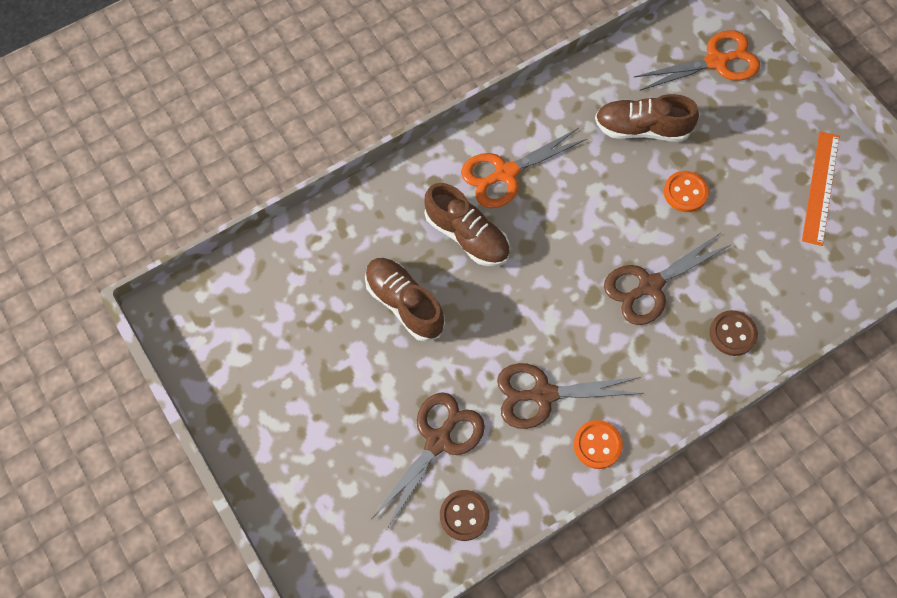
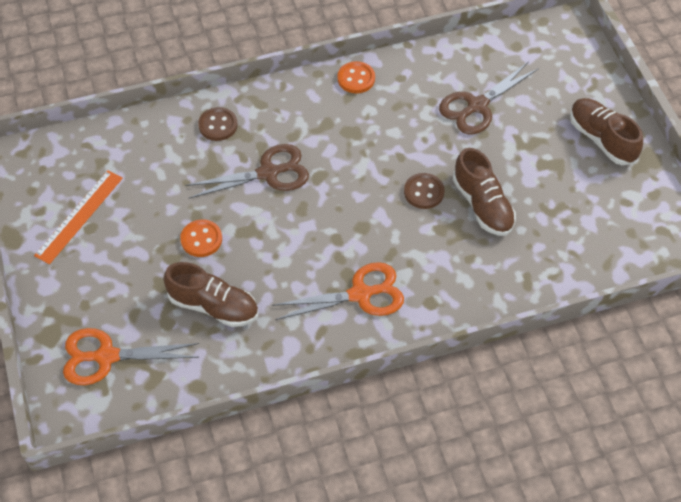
camera: 165 degrees left, 10 degrees down
brown shoe [424,183,510,266] -> brown shoe moved to [570,98,643,165]
brown button [440,490,489,541] -> brown button moved to [404,173,445,209]
brown scissors [497,363,644,429] -> none

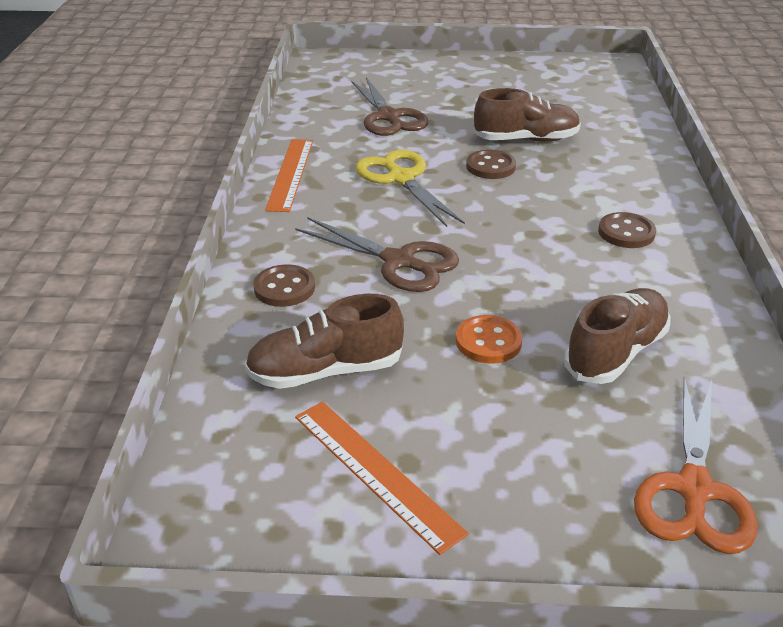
camera: 70 degrees left, 20 degrees down
brown scissors [185,144,309,199] -> brown scissors turned 120 degrees clockwise [295,217,459,292]
orange scissors [272,262,404,320] -> brown button [598,212,656,248]
orange button [337,61,375,93] -> orange ruler [265,139,313,212]
brown shoe [570,98,643,165] -> brown shoe moved to [245,294,404,389]
none -> yellow scissors [356,150,465,227]

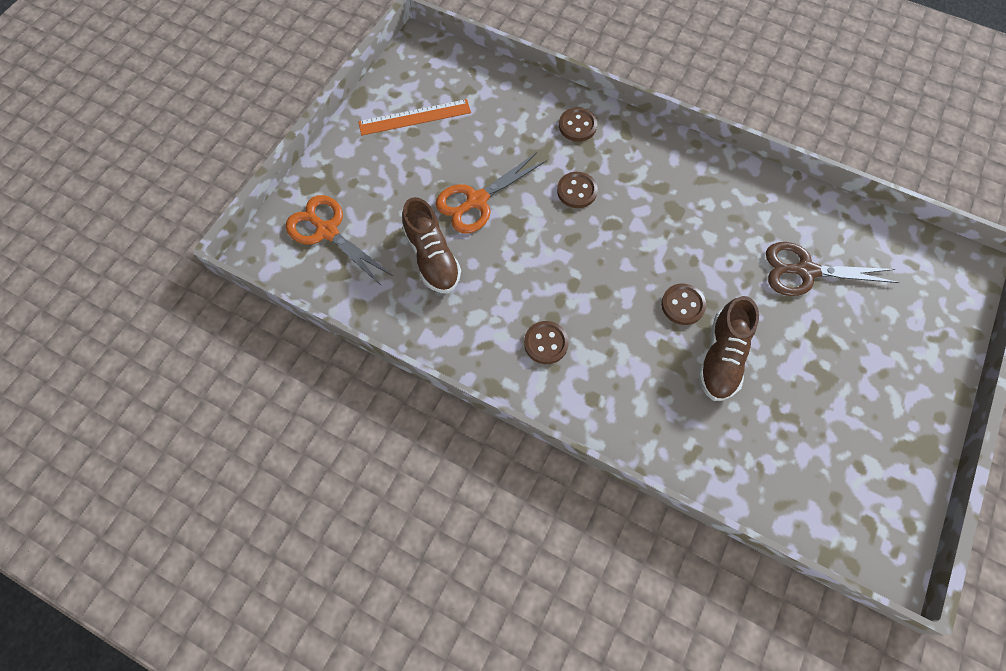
camera: 115 degrees right, 30 degrees up
brown shoe [245,294,404,389] -> none
orange ruler [265,139,313,212] -> none
brown scissors [295,217,459,292] -> brown button [557,172,598,208]
yellow scissors [356,150,465,227] -> none
orange button [456,315,522,364] -> orange scissors [435,152,547,234]

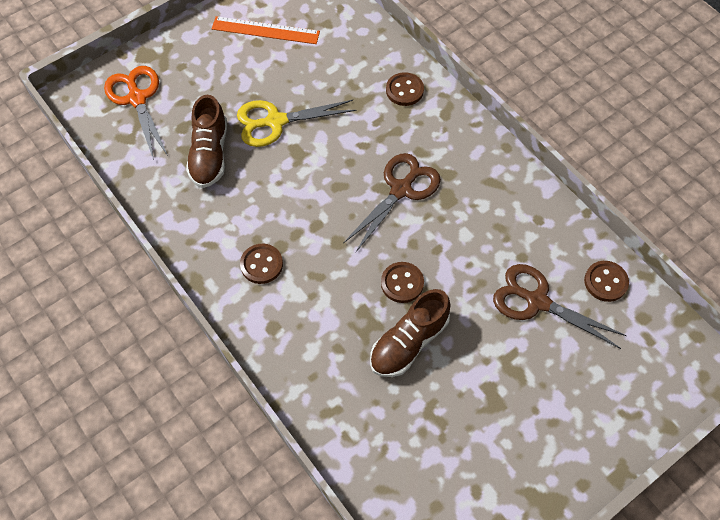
camera: 25 degrees right, 5 degrees down
orange scissors [435,152,547,234] -> yellow scissors [237,100,357,147]
brown button [557,172,598,208] -> brown button moved to [584,261,629,302]
none -> brown scissors [343,153,441,252]

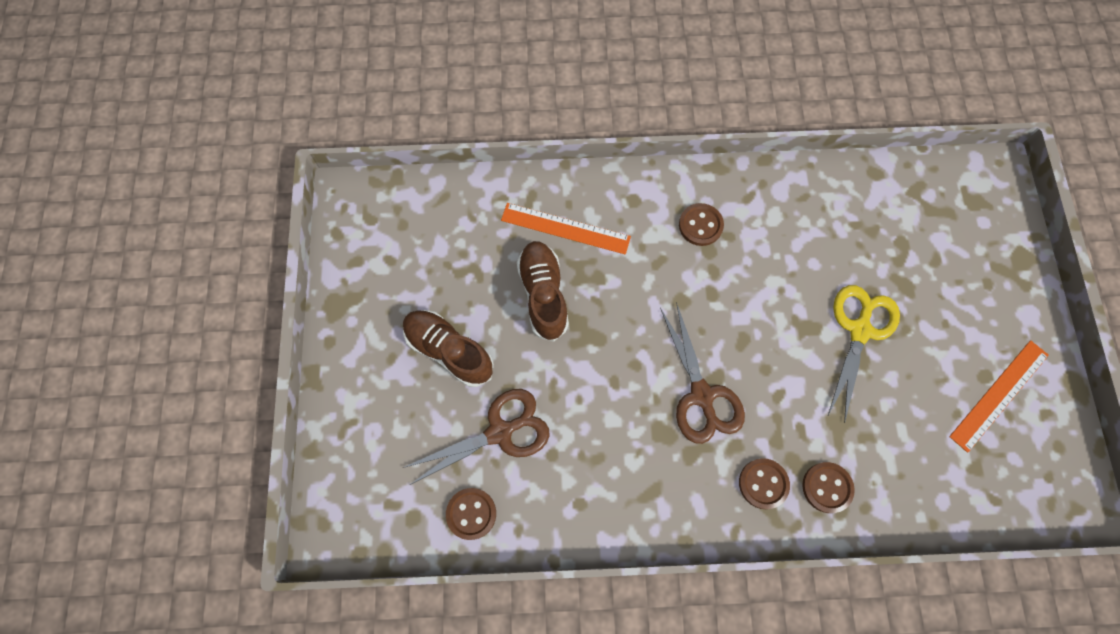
camera: 125 degrees right, 10 degrees up
orange scissors [104,66,168,160] -> none
brown shoe [186,95,227,188] -> brown shoe moved to [403,310,494,387]
brown button [381,262,424,303] -> brown button moved to [739,458,790,509]
none -> orange ruler [501,203,631,255]

